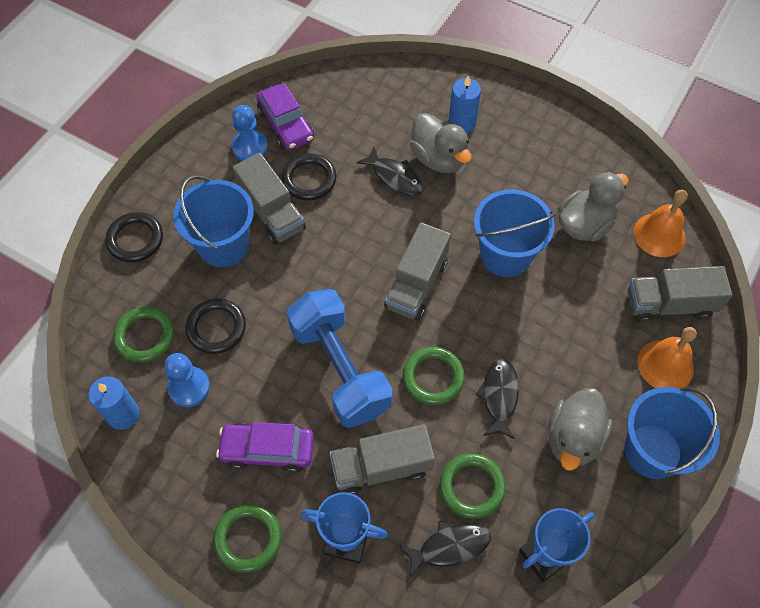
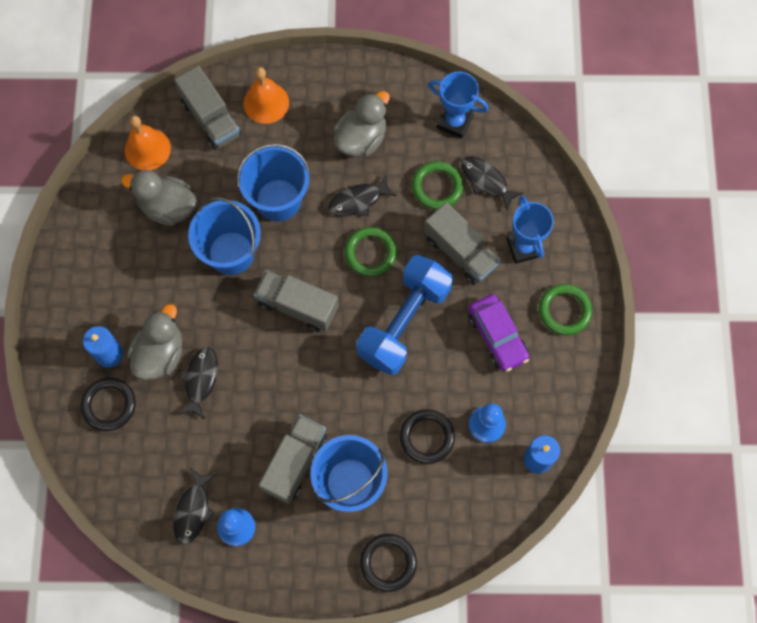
camera: 120 degrees left, 10 degrees up
green ring [113,307,174,362] -> none
purple car [256,83,314,150] -> black fish [173,468,216,544]
black ring [282,153,337,200] -> black ring moved to [81,378,136,431]
grey truck [384,222,451,321] -> grey truck turned 150 degrees counterclockwise [254,270,339,332]
grey duck [548,388,613,471] -> grey duck turned 45 degrees counterclockwise [333,91,390,157]
blue bucket [624,387,720,479] -> blue bucket moved to [237,144,310,221]

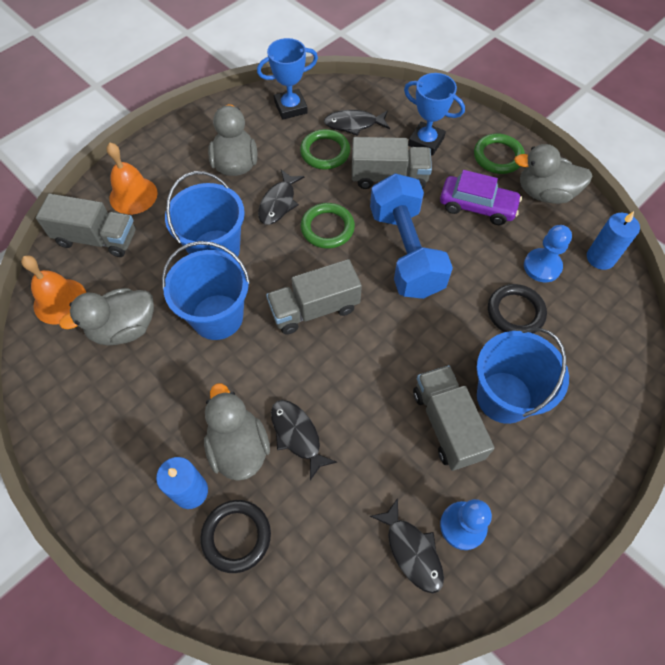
camera: 45 degrees left, 10 degrees down
black ring [360,534,417,592] -> none
none -> grey duck [514,144,592,204]

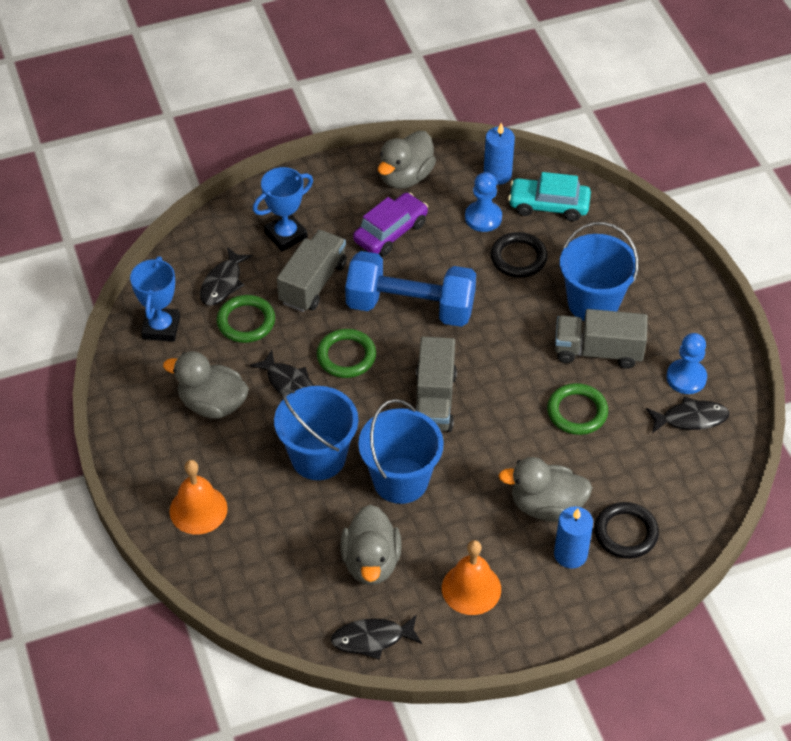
camera: 65 degrees left, 10 degrees down
orange bell [21,255,86,324] -> orange bell moved to [442,540,501,615]
grey truck [36,193,136,257] -> none
black fish [271,400,337,480] -> black fish moved to [331,614,422,660]
green ring [474,134,525,174] -> green ring moved to [547,383,608,435]
none -> turquoise car [508,172,591,221]

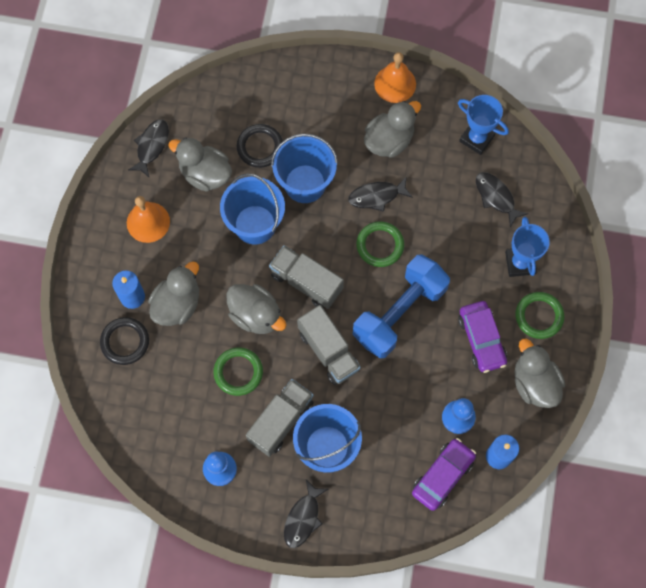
camera: 120 degrees right, 20 degrees up
orange bell [170,460,228,534] -> orange bell moved to [374,52,416,103]
green ring [217,295,275,343] -> green ring moved to [515,292,564,339]
grey truck [277,230,347,312] -> grey truck moved to [297,305,361,385]
black ring [491,232,548,278] -> black ring moved to [237,124,283,168]
turquoise car [508,172,591,221] -> purple car [412,438,476,511]
black fish [646,397,730,433] -> black fish moved to [284,480,328,548]
none -> grey duck [226,284,286,334]

